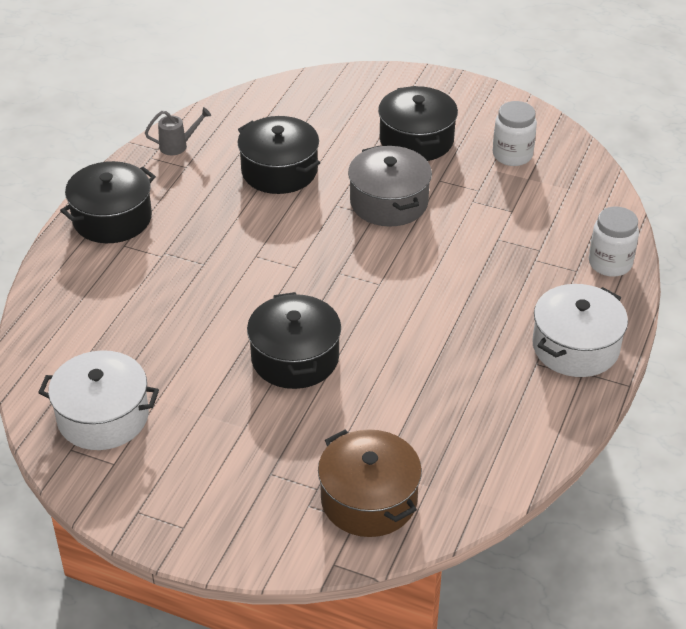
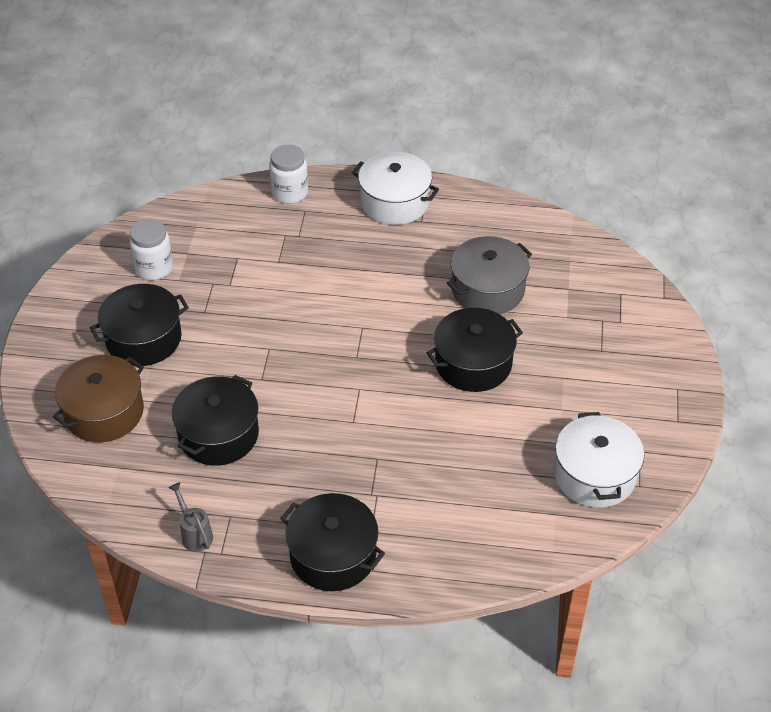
camera: 105 degrees left, 5 degrees up
brown pot [318,429,422,537] -> brown pot moved to [53,355,144,442]
grey pot [348,146,432,227] -> grey pot moved to [447,236,532,314]

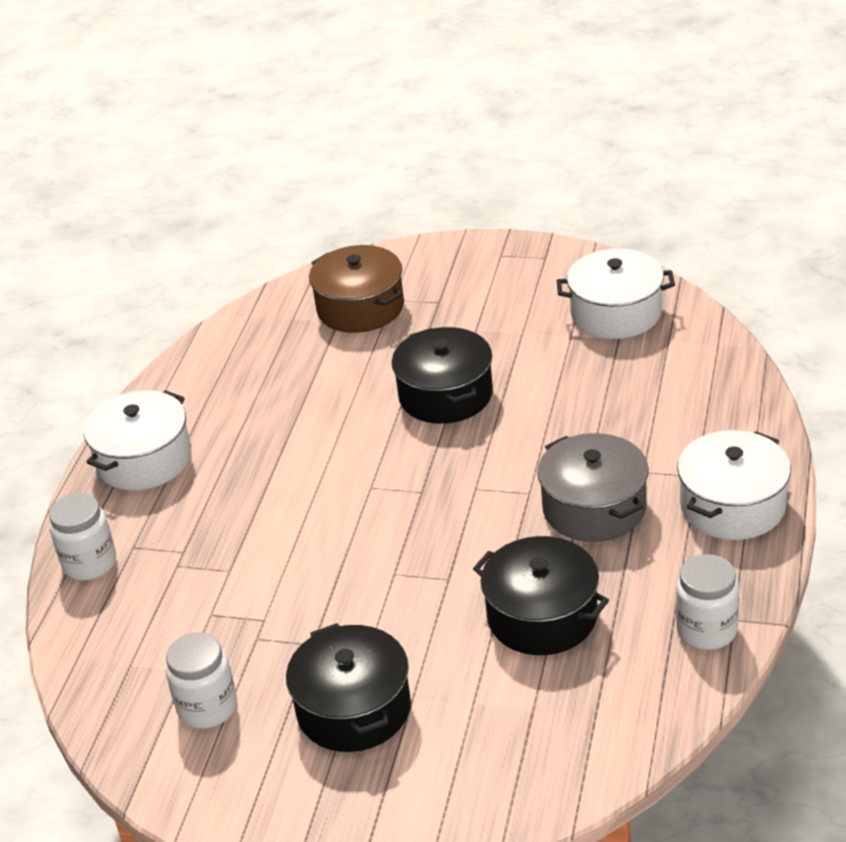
camera: 80 degrees left, 10 degrees down
brown pot [53,355,144,442] -> brown pot moved to [309,245,404,333]
grey watering can [168,482,213,552] -> white jar [676,554,739,650]
black pot [280,493,385,591] -> white pot [677,430,791,540]
grey pot [447,236,532,314] -> grey pot moved to [537,433,649,542]

